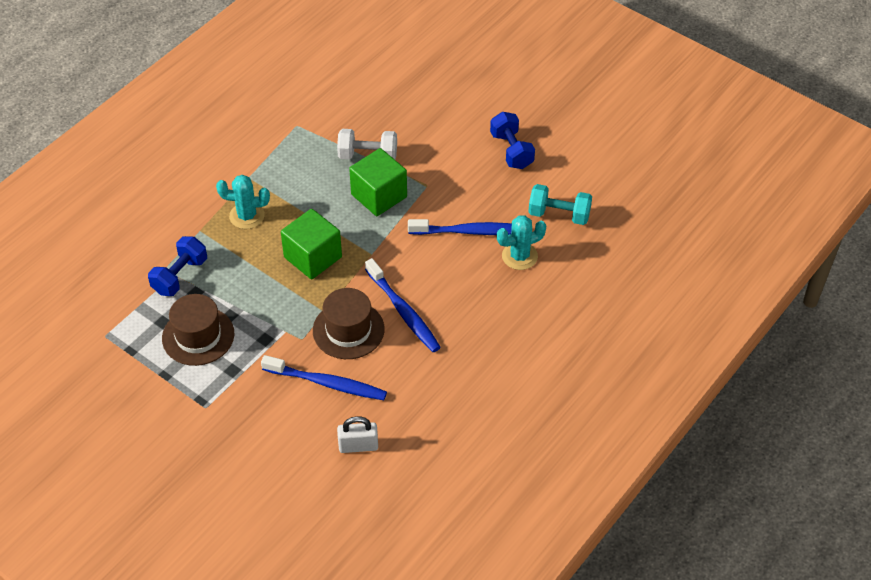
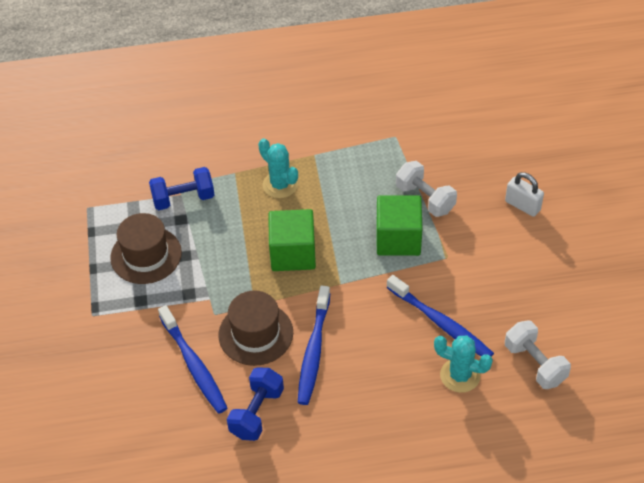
camera: 45 degrees right, 0 degrees up
white padlock [337,416,378,453] -> white padlock moved to [505,172,544,217]
blue dumbbell [490,112,535,169] -> blue dumbbell moved to [227,368,284,441]
turquoise dumbbell [528,184,592,225] -> white dumbbell [505,320,571,389]

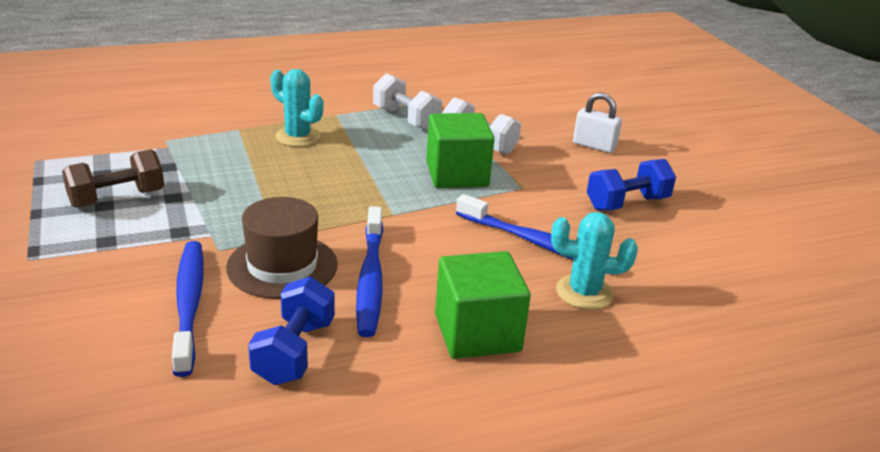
camera: 15 degrees left, 20 degrees down
brown hat [110,213,182,284] -> brown dumbbell [62,149,164,208]
blue dumbbell [149,167,215,210] -> blue dumbbell moved to [587,159,676,211]
blue toothbrush [158,305,228,413] -> blue toothbrush turned 150 degrees counterclockwise [172,241,204,377]
green cube [268,209,316,271] -> green cube moved to [435,251,531,359]
white dumbbell [505,320,571,389] -> white dumbbell moved to [373,73,442,130]

